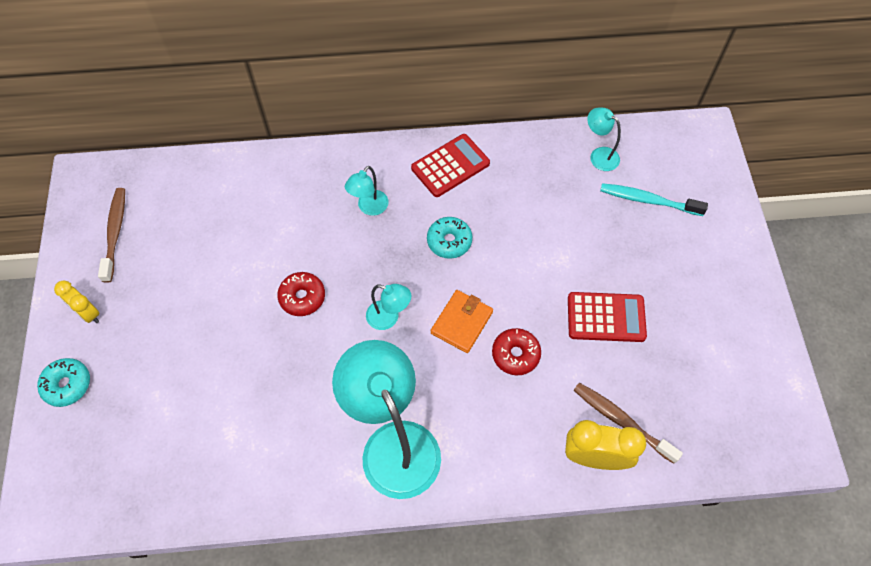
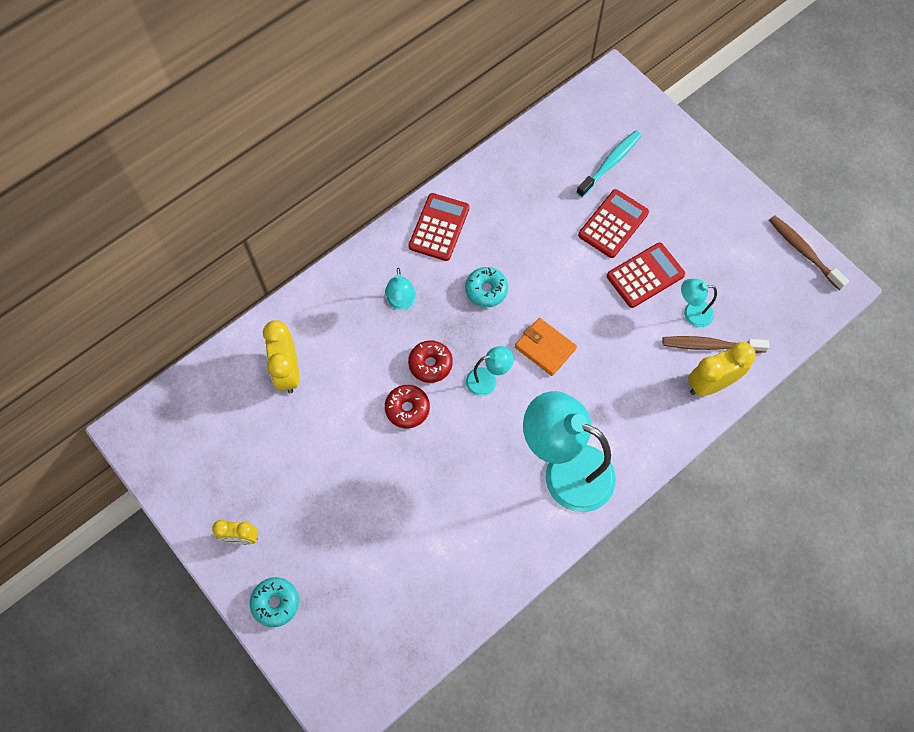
camera: 35 degrees left, 5 degrees up
brown toothbrush [98,188,125,283] -> brown toothbrush moved to [769,215,849,290]
orange wallet [431,290,493,353] -> orange wallet turned 45 degrees counterclockwise [515,318,577,376]
red donut [492,328,541,375] -> red donut moved to [408,341,453,383]
turquoise lamp [587,108,621,171] -> turquoise lamp moved to [681,279,717,327]
turquoise toothbrush [600,183,708,216] -> turquoise toothbrush turned 150 degrees clockwise [576,131,642,197]
none -> yellow clock [263,320,299,394]
none -> red calculator [578,189,649,258]

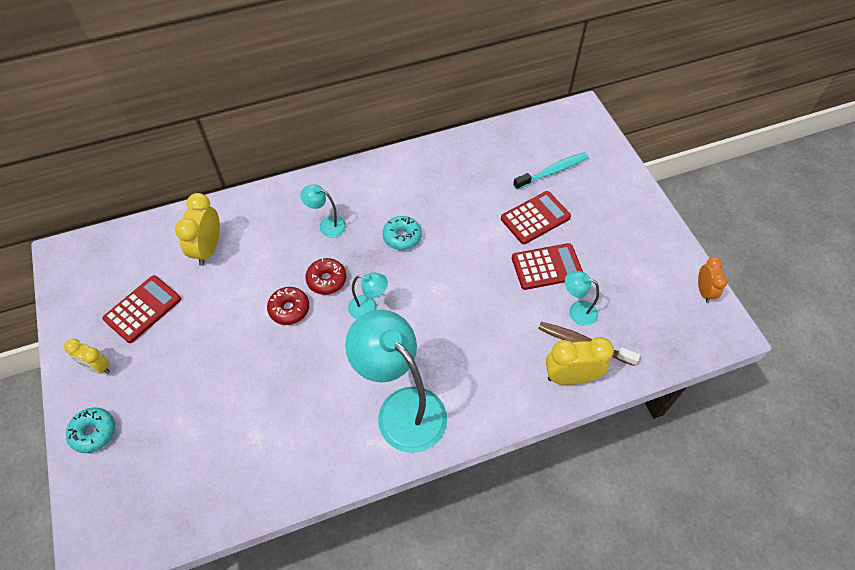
camera: 20 degrees right, 10 degrees down
turquoise lamp [385,268,416,310] -> turquoise lamp turned 90 degrees clockwise [300,184,346,238]
red calculator [408,193,469,261] -> red calculator moved to [103,275,181,343]
orange wallet [515,318,577,376] -> none
brown toothbrush [769,215,849,290] -> orange clock [698,257,728,303]

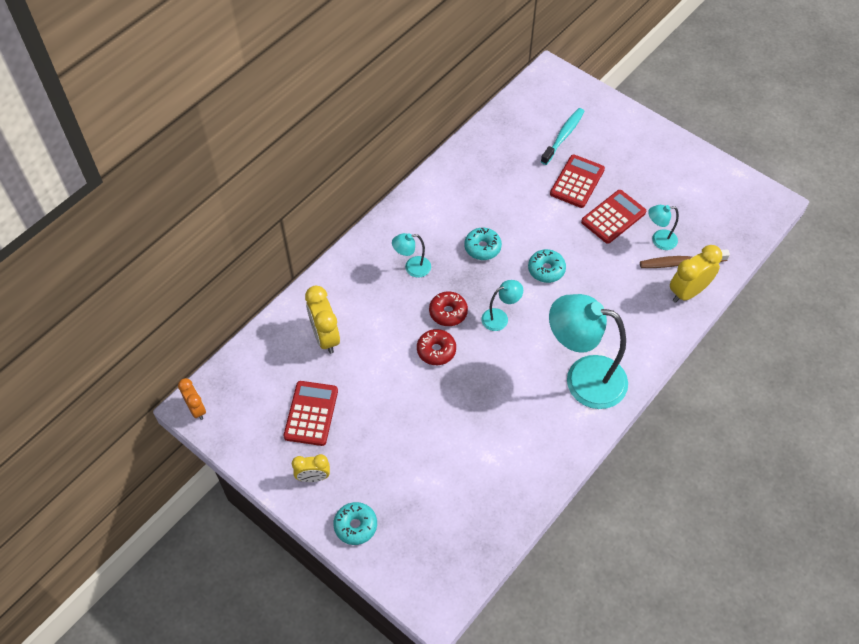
camera: 30 degrees left, 0 degrees up
orange clock [698,257,728,303] -> orange clock moved to [178,378,206,420]
none -> turquoise donut [528,249,566,283]

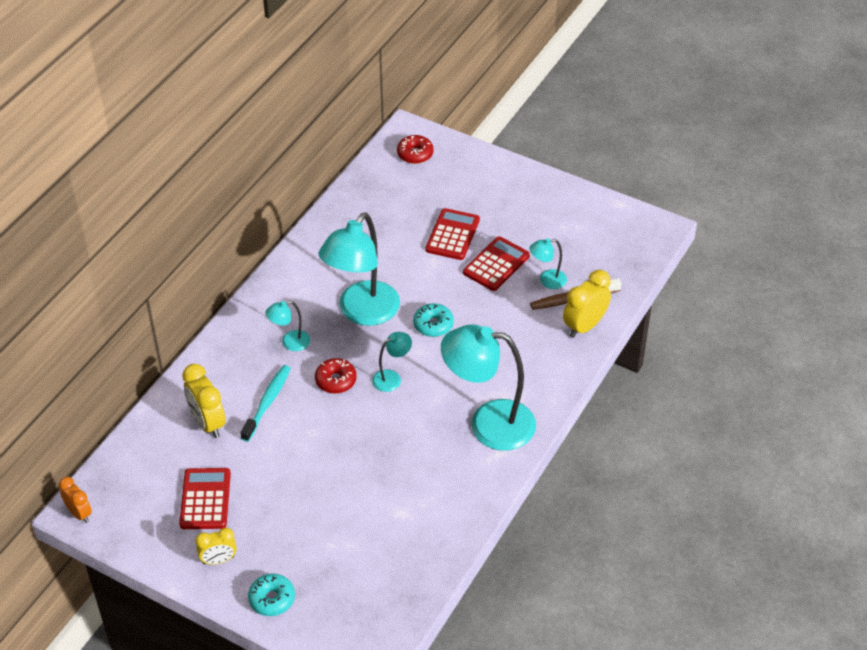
camera: 10 degrees left, 10 degrees down
red donut [417,329,456,365] -> red donut moved to [397,135,434,164]
turquoise donut [464,228,502,260] -> turquoise lamp [319,212,400,326]
turquoise toothbrush [541,108,584,165] -> turquoise toothbrush moved to [240,365,291,442]

